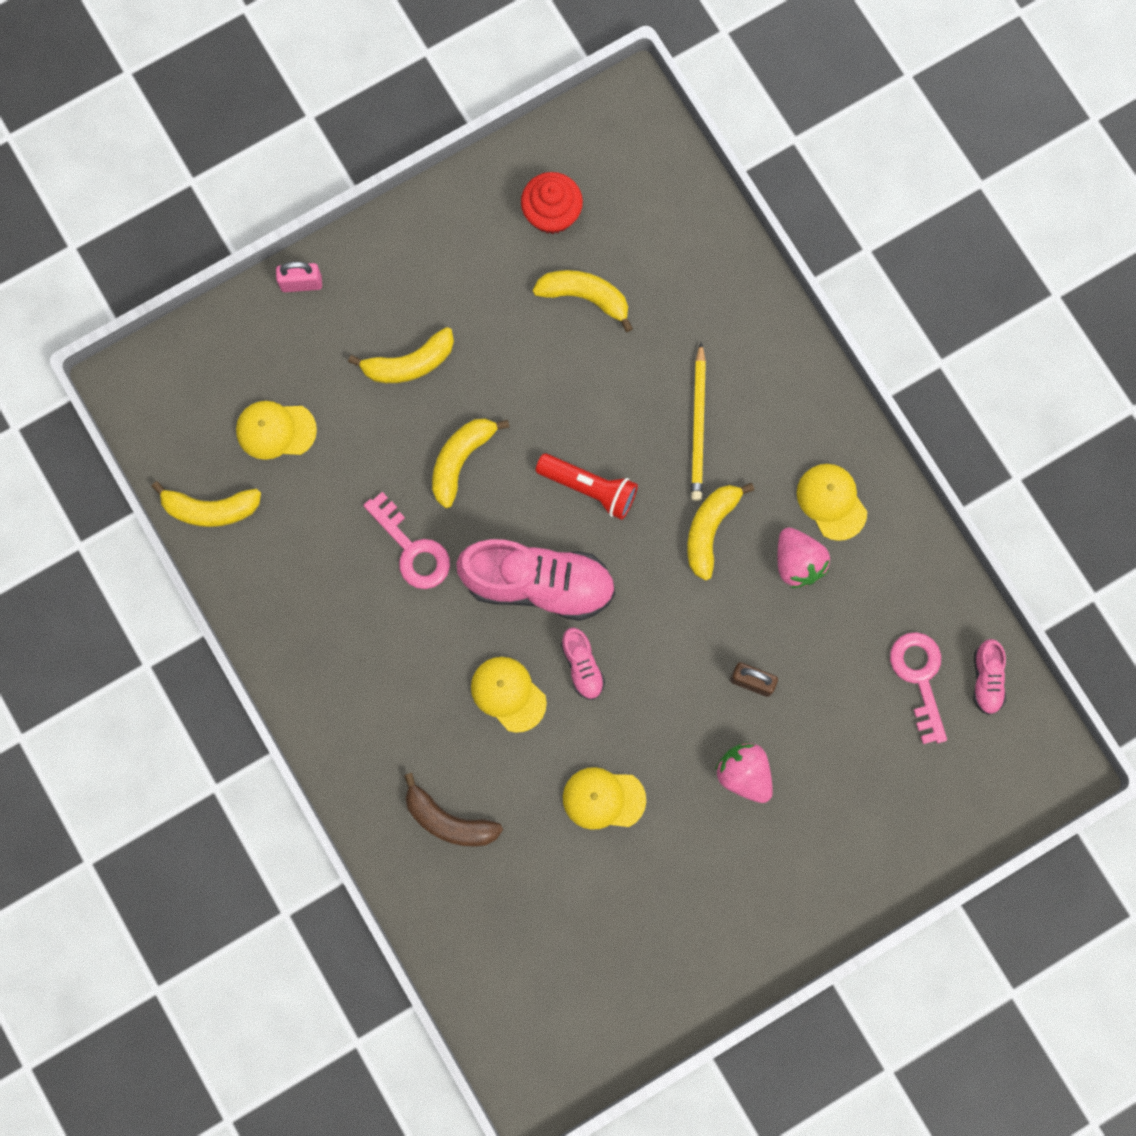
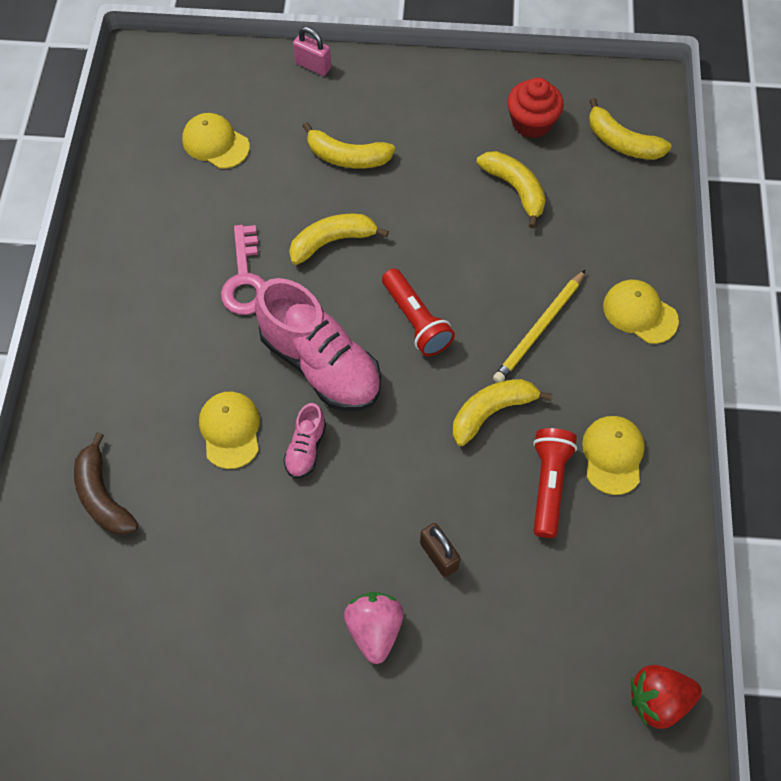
camera: 35 degrees right, 15 degrees down
yellow banana [151,481,261,527] -> yellow banana moved to [589,98,672,160]
yellow cap [563,767,646,830] -> yellow cap moved to [603,280,679,344]
pink strawberry [778,528,830,588] -> red flashlight [533,428,577,538]
pink key [890,632,947,744] -> none
pink shoe [973,639,1006,715] -> red strawberry [631,665,702,729]

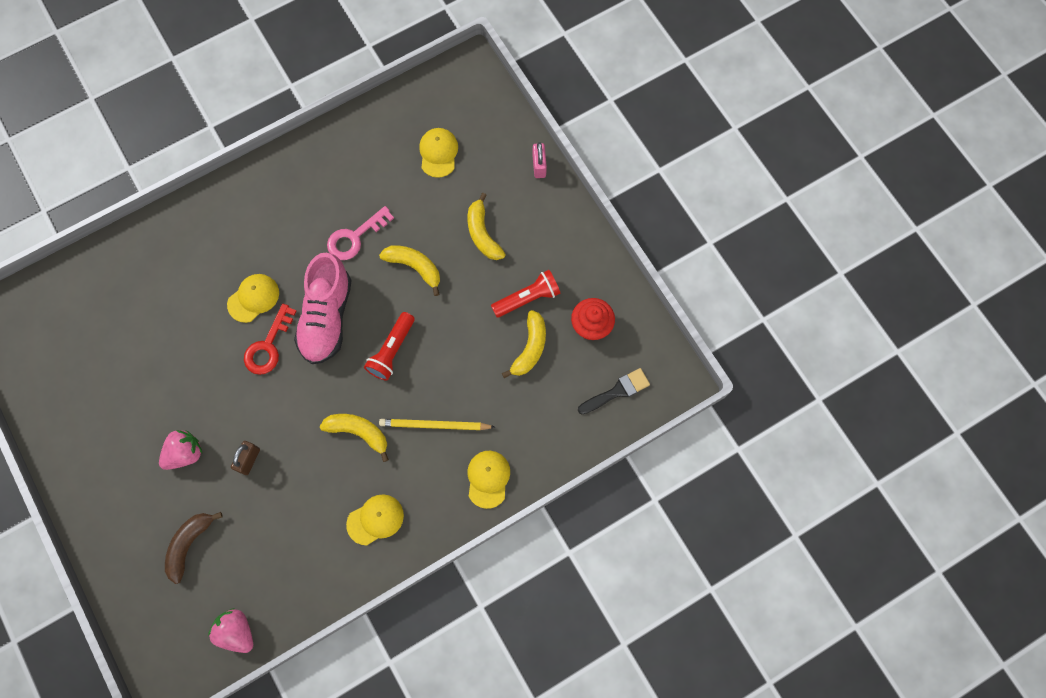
camera: 55 degrees right, 10 degrees up
brown banana [74,432,138,535] -> brown banana moved to [165,512,223,584]
pink shoe [283,403,326,478] -> red key [244,304,297,375]
red flashlight [533,428,577,538] -> red flashlight moved to [491,270,560,318]
yellow banana [589,98,672,160] -> black brush [578,368,650,414]
red strawberry [631,665,702,729] -> pink strawberry [208,608,253,653]

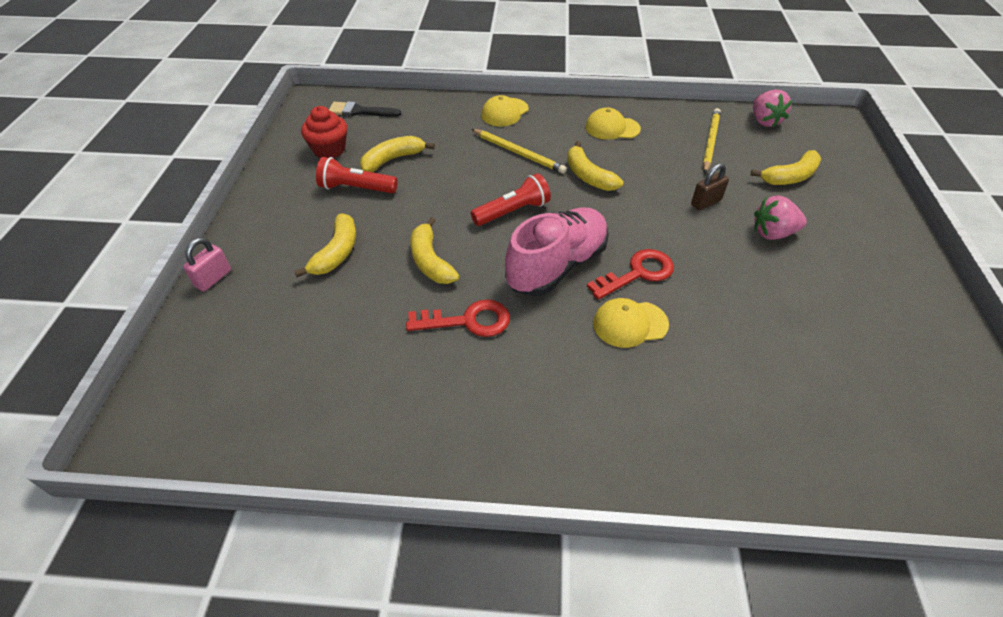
camera: 145 degrees left, 25 degrees down
brown banana [165,512,223,584] -> yellow banana [750,150,822,185]
pink key [327,206,394,260] -> red key [406,300,510,337]
yellow cap [419,128,458,178] -> none
none -> yellow pencil [703,108,721,173]

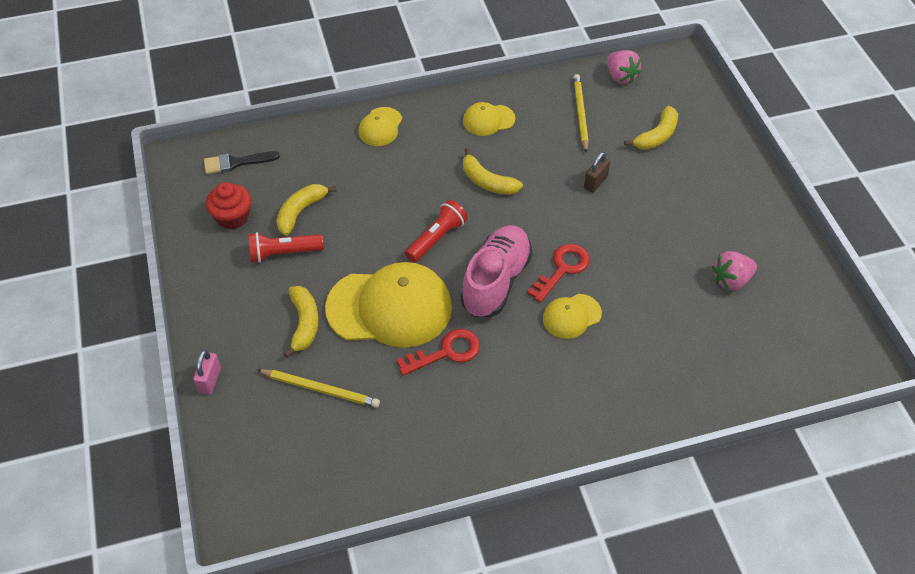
camera: 20 degrees left, 5 degrees up
yellow banana [410,217,459,284] -> yellow cap [325,262,452,348]
yellow pencil [471,129,567,174] -> yellow pencil moved to [257,369,380,408]
pink strawberry [754,195,807,240] -> pink strawberry moved to [712,251,757,291]

